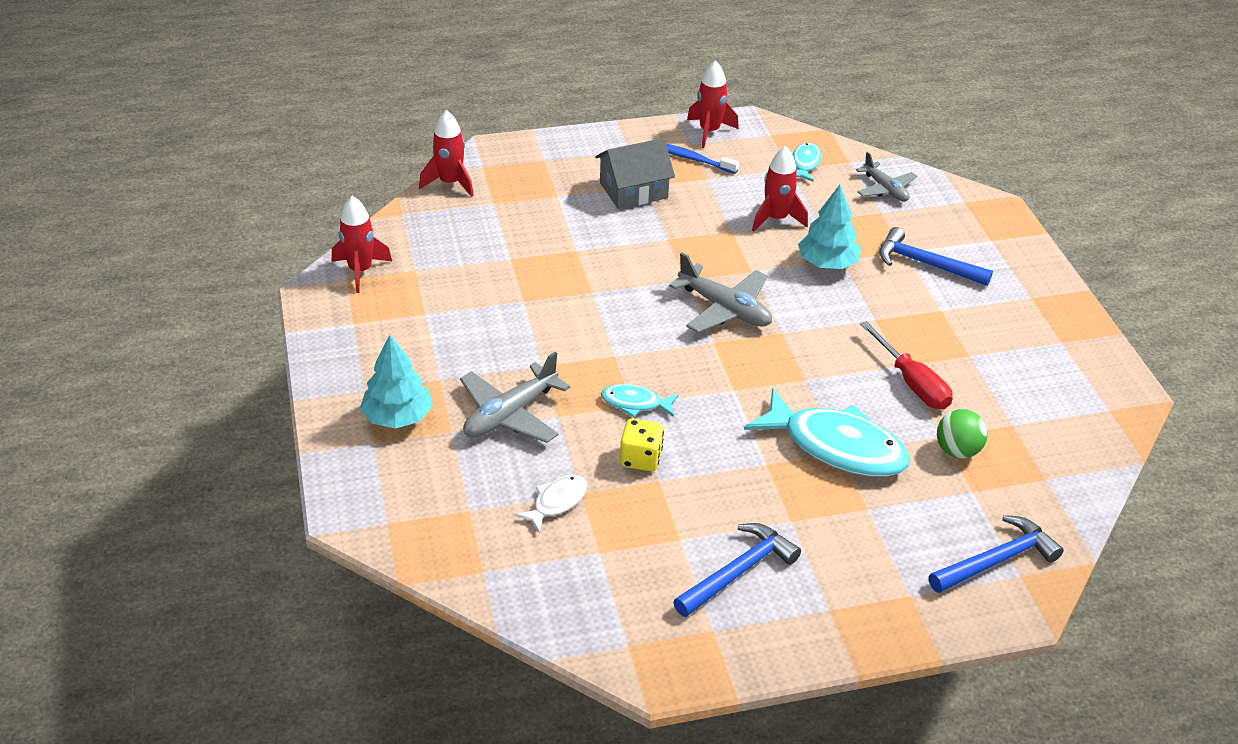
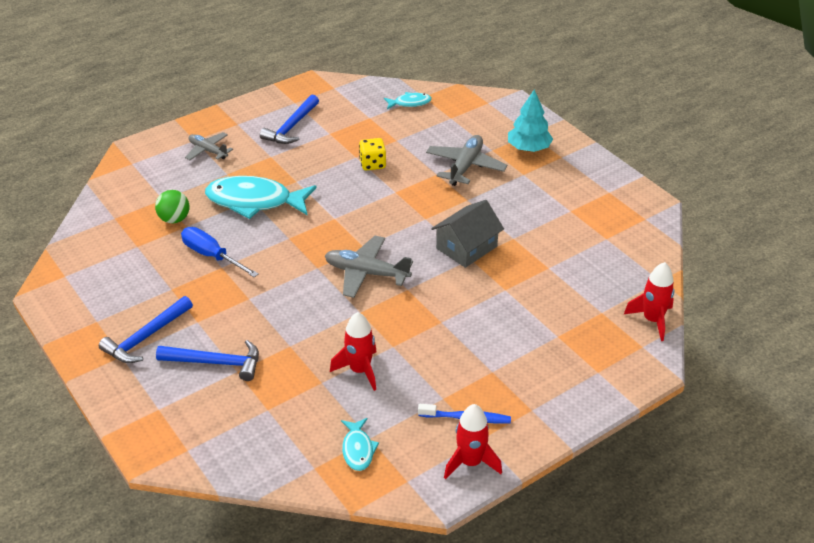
camera: 160 degrees right, 0 degrees up
red rocket [332,196,392,293] -> none
white fish [515,475,587,533] -> none
grey house [595,138,675,209] -> grey house moved to [431,200,504,268]
turquoise fish [601,384,679,417] -> turquoise fish moved to [384,92,432,109]
turquoise tree [798,185,861,269] -> none
grey plane [856,152,917,202] -> grey plane moved to [185,132,233,160]
red screwdriver [860,321,953,409] -> blue screwdriver [181,227,259,277]
blue hammer [929,515,1064,593] -> blue hammer moved to [99,296,193,363]

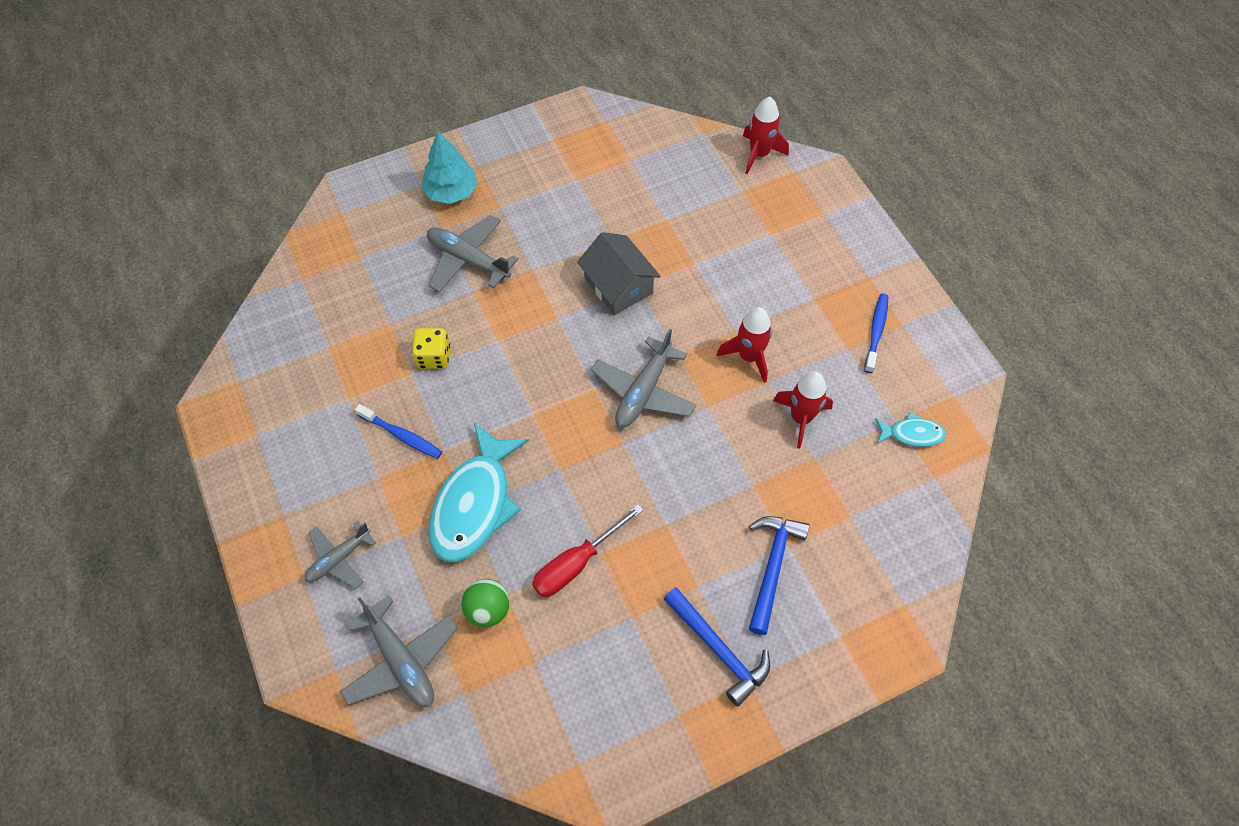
camera: 80 degrees left, 20 degrees up
blue screwdriver [181,227,259,277] -> red screwdriver [532,505,643,597]
blue hammer [260,94,319,144] -> none
turquoise fish [384,92,432,109] -> none
red rocket [444,404,502,479] -> red rocket moved to [717,307,772,383]
none -> grey plane [340,595,458,707]
none -> blue toothbrush [355,404,442,459]

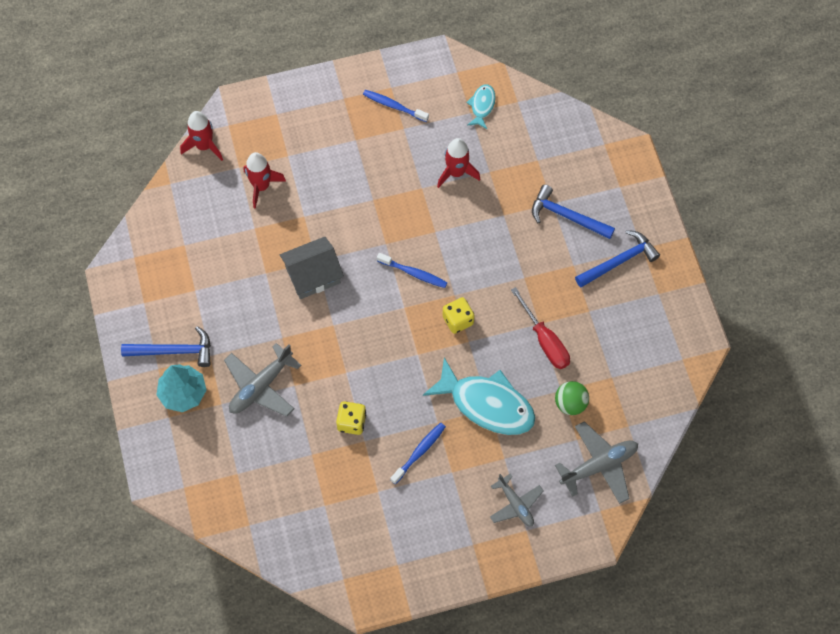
camera: 80 degrees left, 5 degrees up
grey plane [591,329,696,428] -> blue toothbrush [377,253,448,288]
red rocket [717,307,772,383] -> red rocket moved to [243,152,286,209]
none -> blue hammer [121,326,211,367]
none -> yellow dice [443,297,475,334]

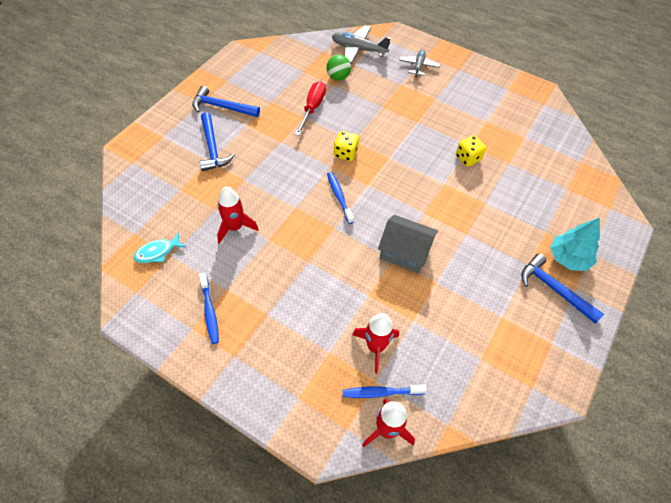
camera: 135 degrees left, 10 degrees down
grey plane [224,343,301,417] -> none
blue toothbrush [390,423,446,484] -> blue toothbrush moved to [343,385,427,398]
turquoise fish [423,358,536,435] -> none

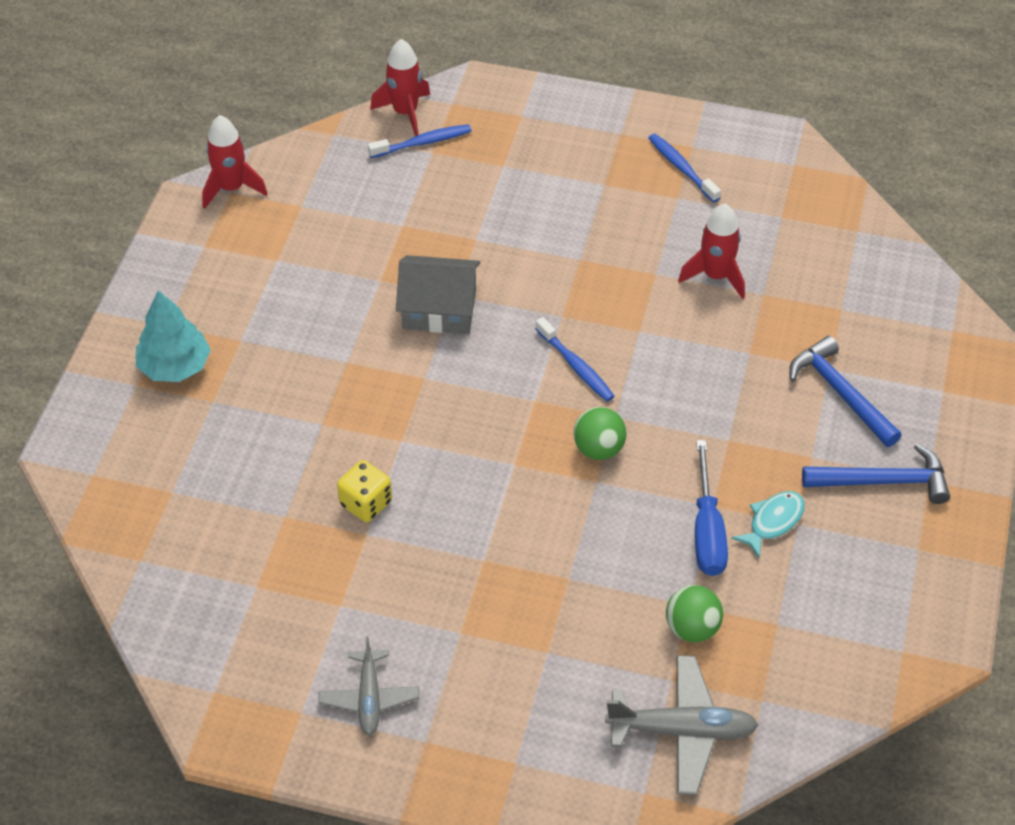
camera: 165 degrees right, 5 degrees down
turquoise fish [134,232,186,263] -> turquoise fish moved to [731,491,805,559]
red screwdriver [295,81,326,136] -> blue screwdriver [695,440,728,576]
yellow dice [334,131,359,161] -> green ball [573,407,626,460]
red rocket [352,313,399,373] -> red rocket moved to [202,115,268,209]
grey plane [399,49,440,77] -> grey plane moved to [318,637,420,736]
blue hammer [521,253,604,324] -> none

